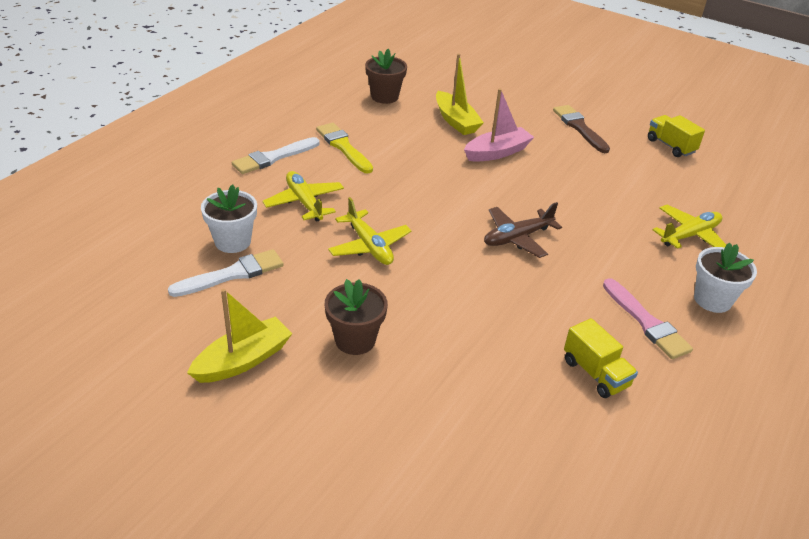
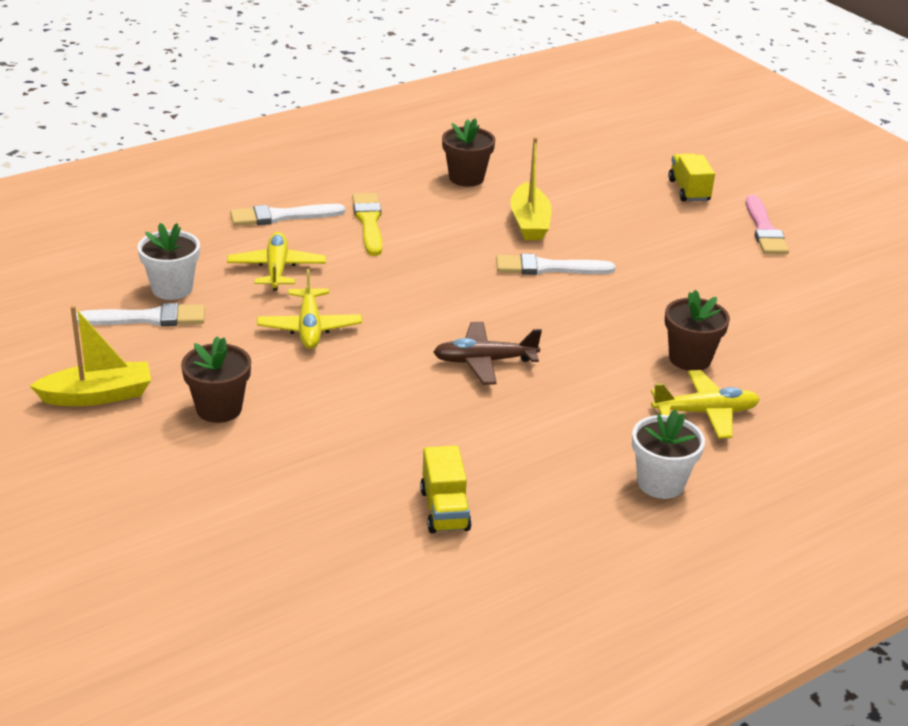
camera: 25 degrees right, 5 degrees down
pink boat [464,88,534,162] -> white brush [496,254,615,275]
brown brush [553,105,610,153] -> none
pink brush [603,278,693,359] -> pink brush moved to [746,195,789,254]
yellow truck [648,115,705,157] -> yellow truck moved to [668,153,715,202]
none -> brown flower pot [665,290,730,371]

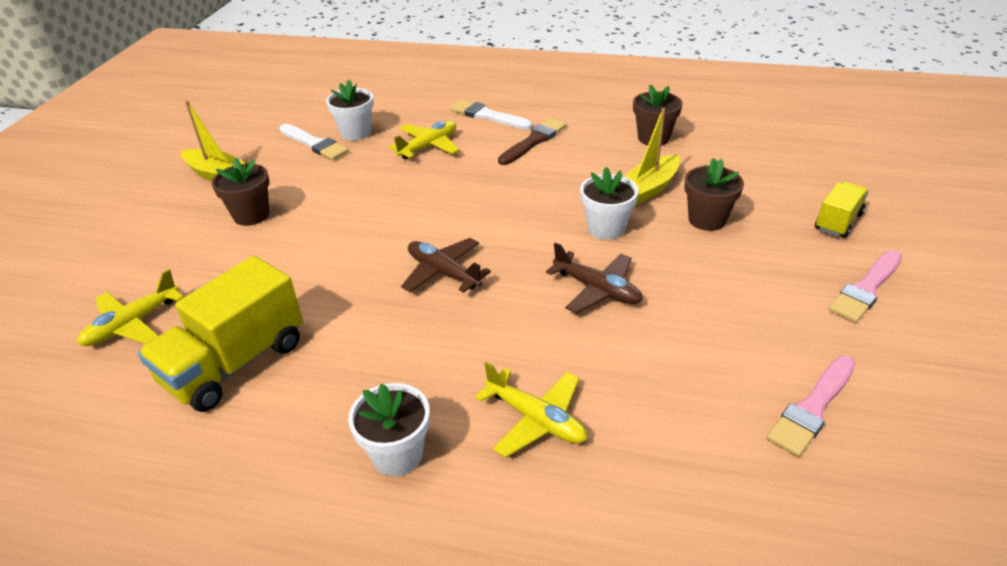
camera: 50 degrees right, 5 degrees up
yellow plane [257,269,362,349] -> yellow plane moved to [77,269,184,346]
yellow brush [352,193,382,256] -> brown brush [498,118,567,165]
yellow truck [420,445,472,533] -> yellow truck [138,256,303,412], size x1.82
white brush [496,254,615,275] -> white flower pot [580,167,639,240]
brown flower pot [665,290,730,371] -> brown flower pot moved to [684,158,744,231]
none -> brown plane [546,242,643,314]
none -> pink brush [767,356,855,457]

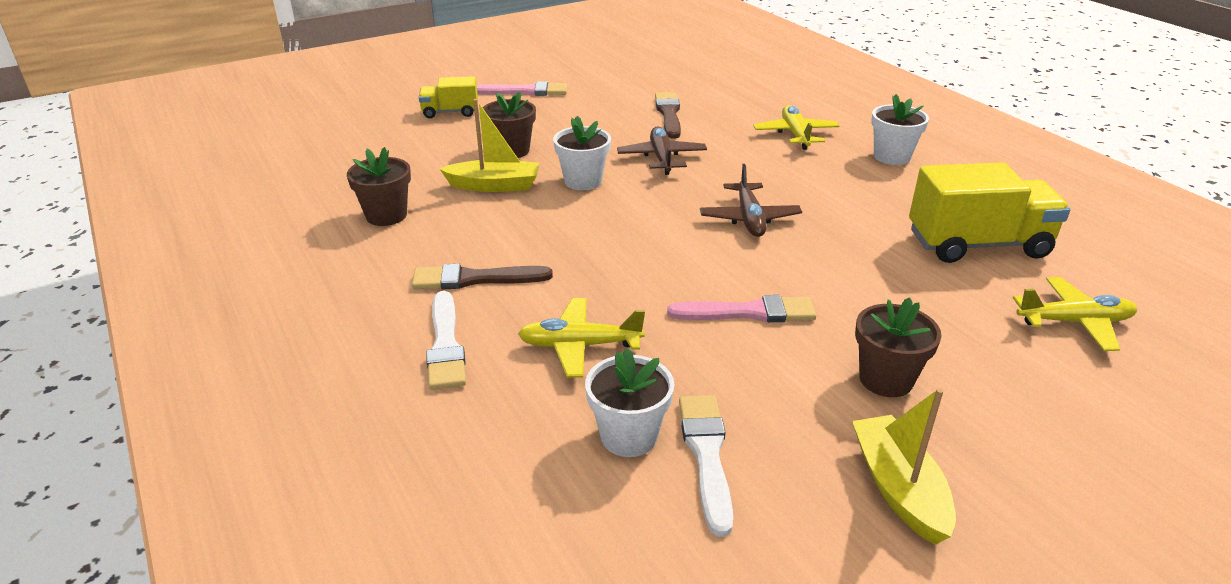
camera: 135 degrees left, 5 degrees down
pink brush [767,356,855,457] -> pink brush moved to [667,295,816,323]
none -> brown brush [655,92,681,138]

